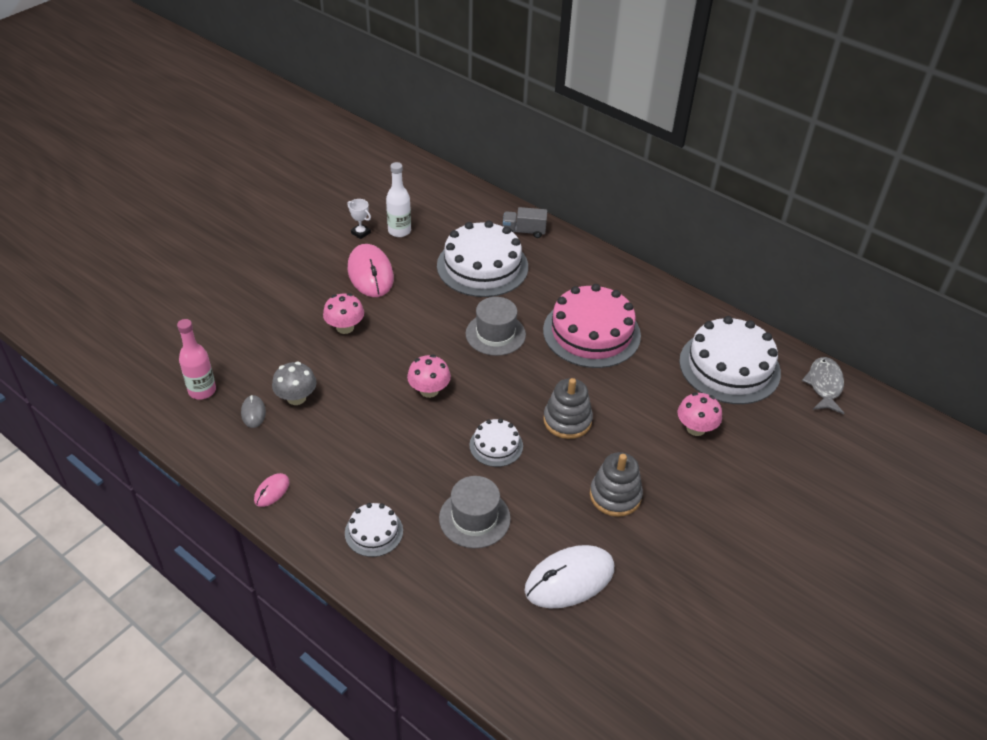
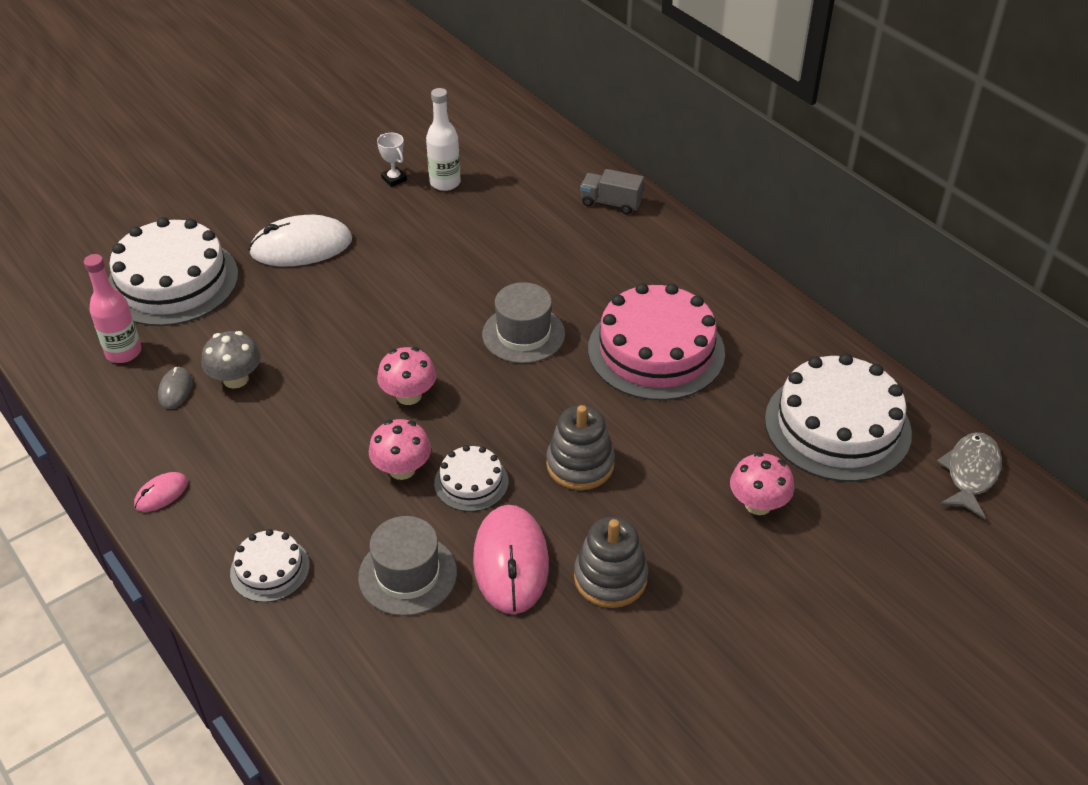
camera: 15 degrees right, 0 degrees up
pink mushroom [323,293,364,334] -> pink mushroom moved to [369,419,431,480]
pink mouse [348,244,394,297] -> pink mouse moved to [473,505,549,614]
white cake [437,221,528,297] -> white cake moved to [108,217,238,326]
white mouse [525,545,614,608] -> white mouse moved to [249,215,352,266]

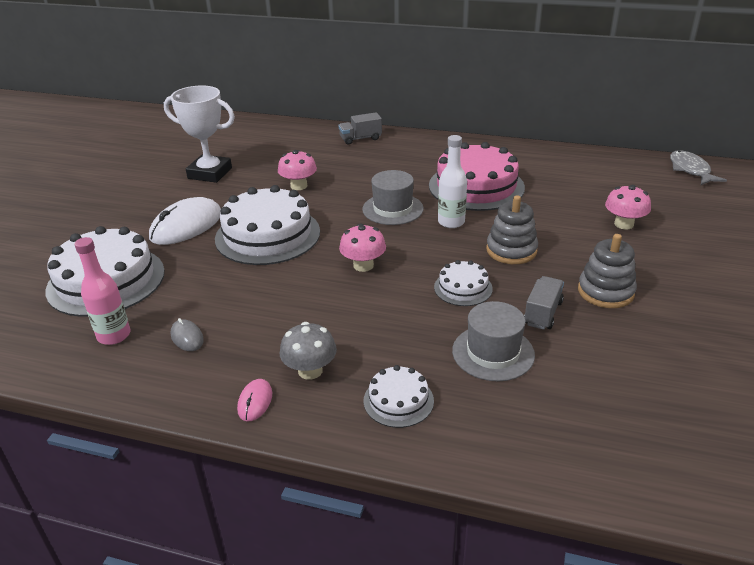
camera: 35 degrees left, 10 degrees down
grey mushroom [202,331,261,389] -> grey mushroom moved to [280,322,337,380]
pink mushroom [369,419,431,480] -> pink mushroom moved to [278,150,317,190]
white trophy [377,133,407,187] -> white trophy [164,85,235,183], size x2.30
white bottle [426,88,461,191] -> white bottle moved to [438,135,467,228]
pink mouse [473,505,549,614] -> grey truck [524,276,564,330]
white cake [765,353,912,482] -> white cake moved to [215,185,320,265]

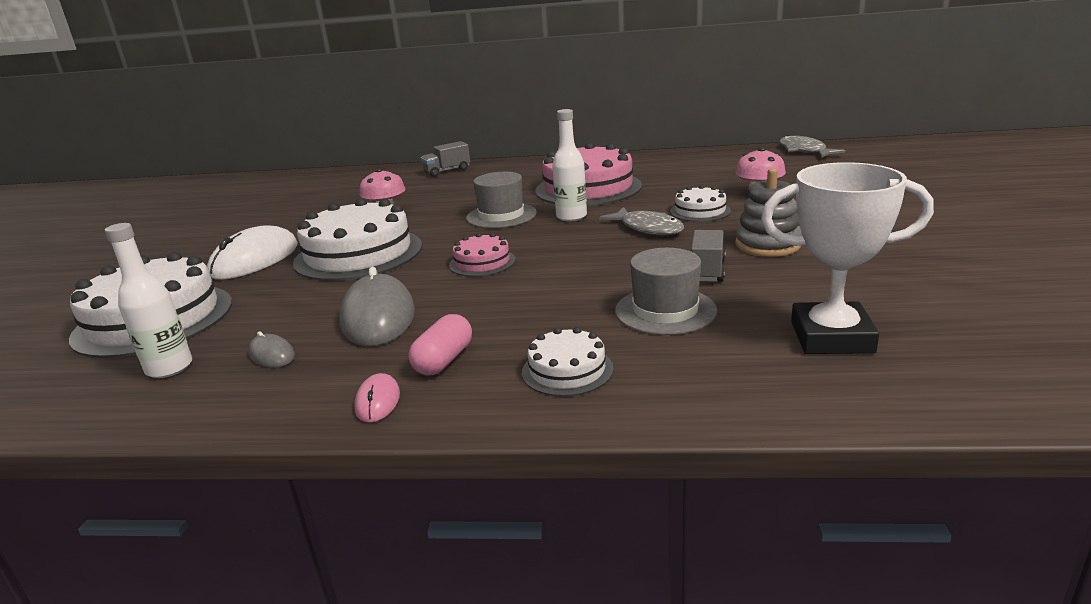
camera: 10 degrees left, 10 degrees down
pink bottle [74,237,131,345] -> white bottle [105,223,192,378]
white trophy [164,85,235,183] -> white trophy moved to [761,162,934,354]
grey mushroom [280,322,337,380] -> pink capsule [408,314,472,375]
pink mushroom [339,224,386,272] -> pink cake [449,233,515,277]
white cake [434,260,493,306] -> white cake moved to [670,185,731,222]
grey stacking toy [486,195,538,264] -> grey fish [599,207,684,235]
none -> grey mouse [339,267,415,346]

